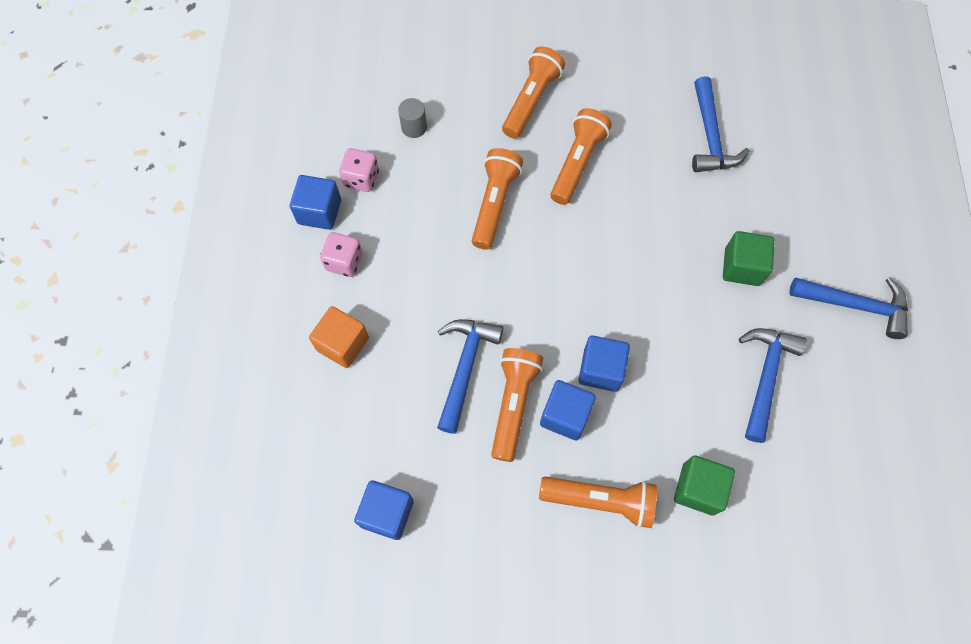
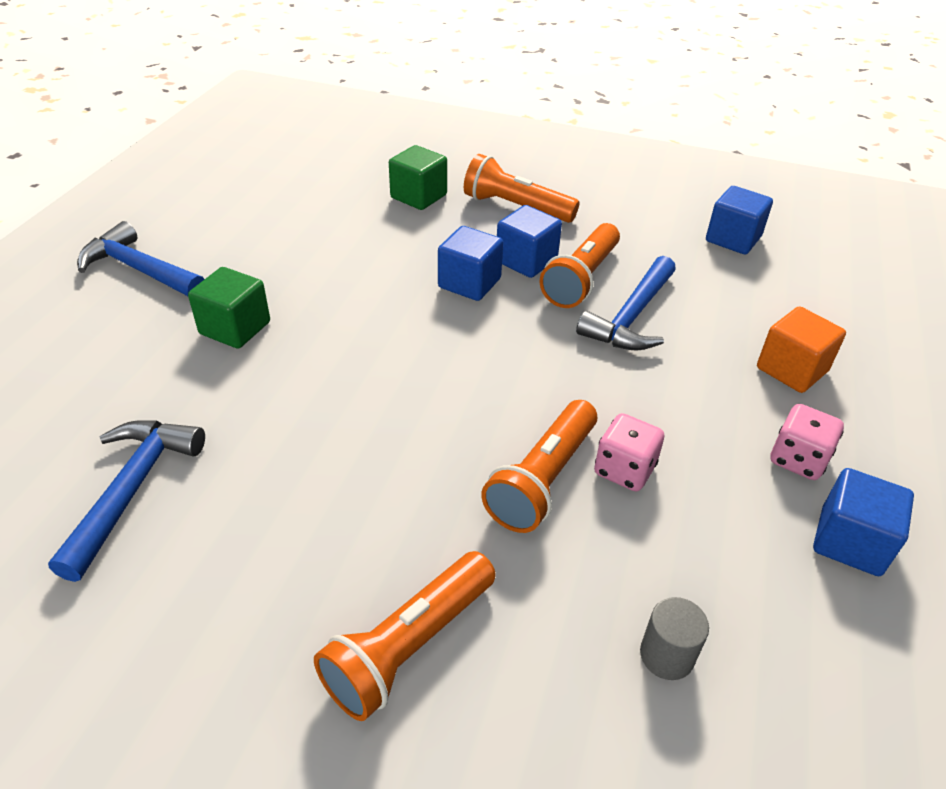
camera: 165 degrees left, 25 degrees down
pink dice [339,148,379,192] -> pink dice moved to [594,413,664,491]
orange flashlight [550,108,612,205] -> none
blue hammer [739,328,807,443] -> none

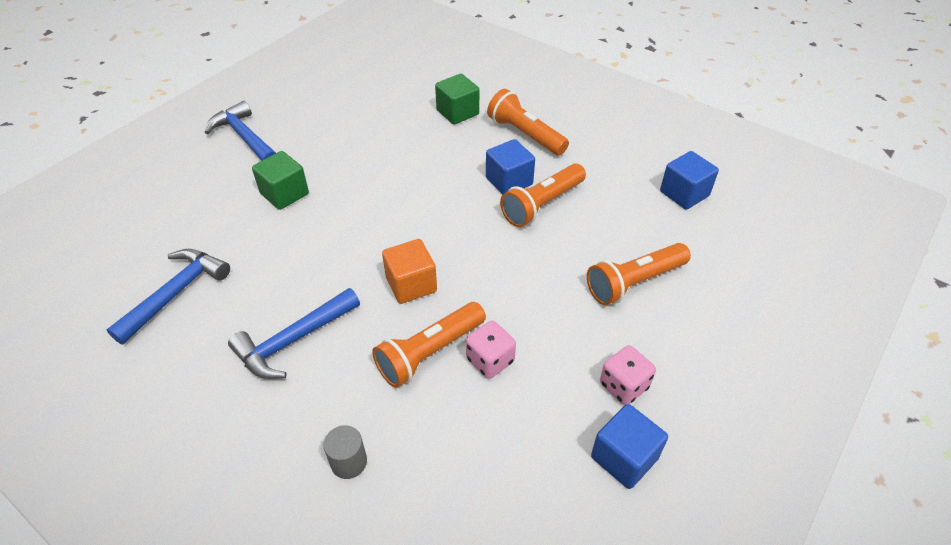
camera: 20 degrees right, 5 degrees up
orange flashlight [314,551,496,721] -> orange flashlight moved to [587,243,691,305]
blue cube [438,226,503,301] -> none
blue hammer [576,256,676,351] -> blue hammer moved to [228,288,360,379]
grey cylinder [640,597,709,680] -> grey cylinder moved to [323,425,367,479]
orange cube [757,306,846,393] -> orange cube moved to [382,239,437,304]

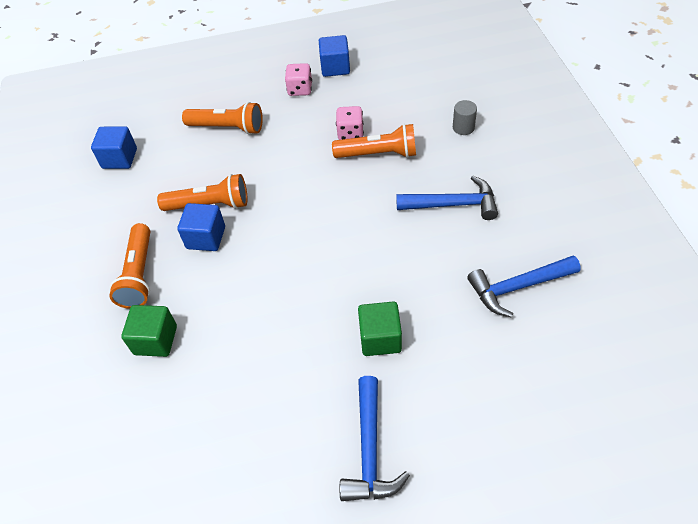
camera: 135 degrees left, 5 degrees up
orange cube [382,239,437,304] -> none

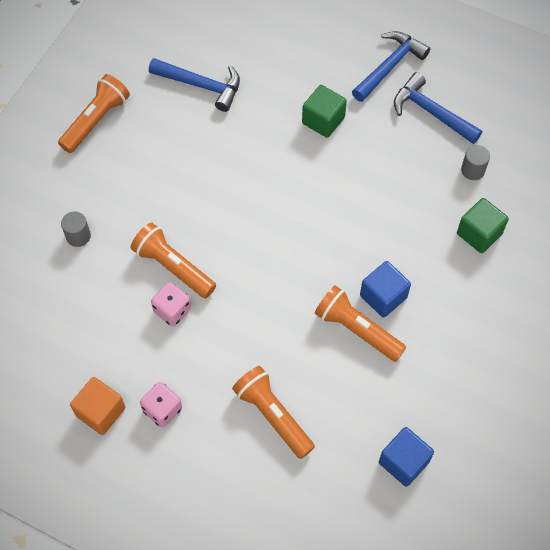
camera: 145 degrees left, 10 degrees up
orange flashlight [110,223,150,309] -> orange flashlight moved to [58,74,130,153]
blue cube [319,35,350,77] -> orange cube [70,377,125,435]
blue hammer [396,176,498,220] -> blue hammer moved to [394,72,482,144]
none -> grey cylinder [461,145,490,180]

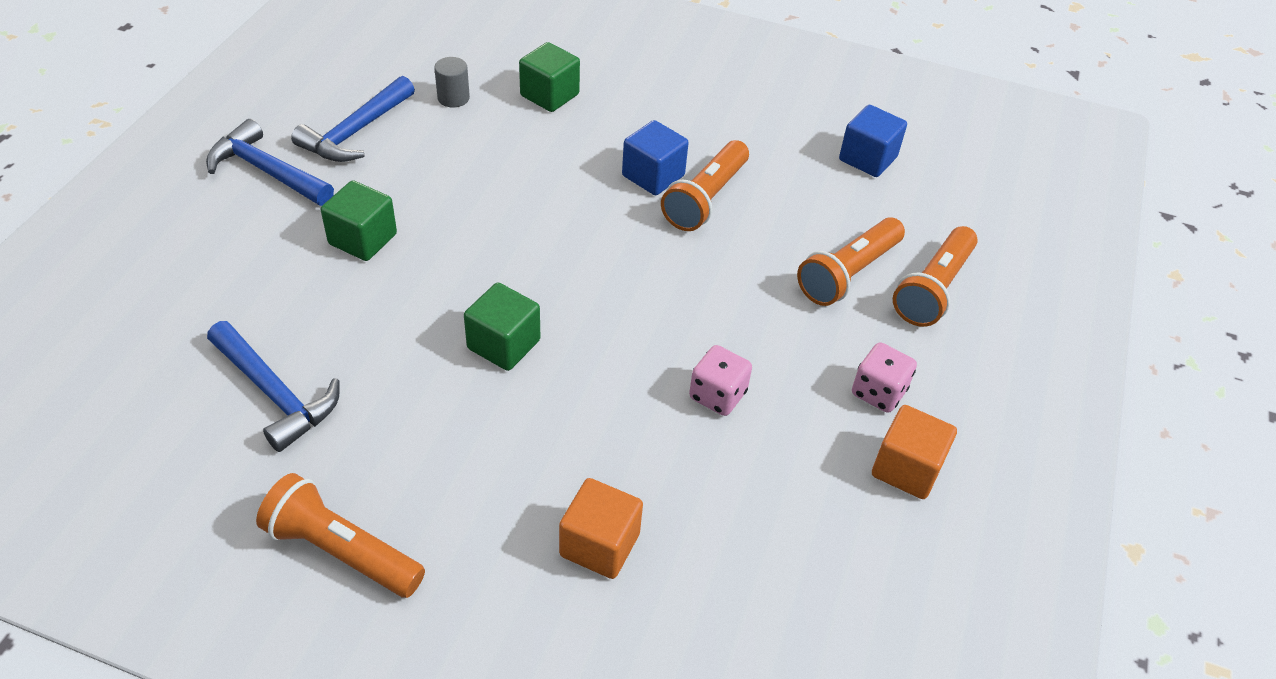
camera: 100 degrees left, 15 degrees down
grey cylinder [61,211,91,247] -> orange cube [559,478,643,579]
orange flashlight [131,223,216,298] -> orange flashlight moved to [893,226,978,327]
blue hammer [149,58,240,112] -> blue hammer turned 120 degrees clockwise [207,321,340,452]
none -> green cube [464,282,541,371]

